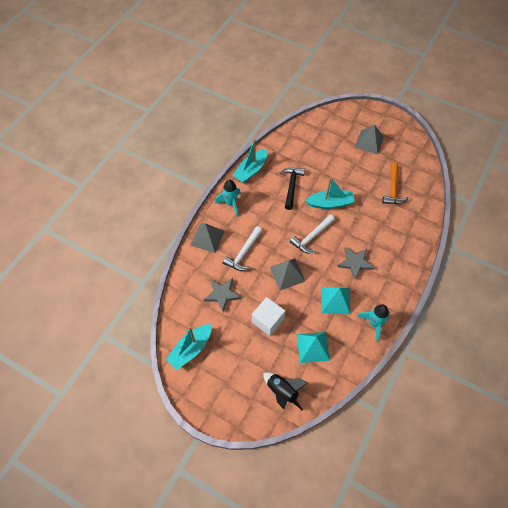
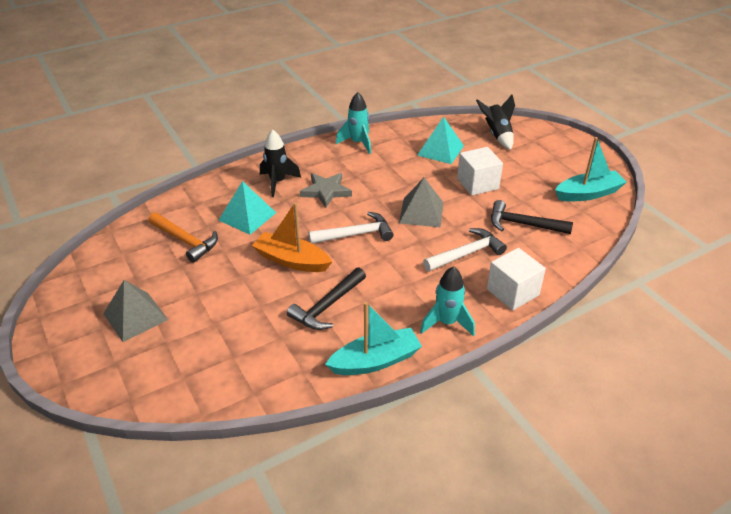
camera: 150 degrees left, 20 degrees down
grey pyramid [190,223,225,253] -> white cube [487,248,546,311]
grey star [204,278,241,312] -> black hammer [491,200,573,234]
turquoise boat [305,177,355,209] -> orange boat [252,203,332,272]
turquoise pyramid [321,287,350,314] -> turquoise pyramid moved to [219,181,276,235]
orange hammer [382,162,409,204] -> orange hammer turned 90 degrees clockwise [149,213,218,263]
none -> black rocket [260,129,301,197]

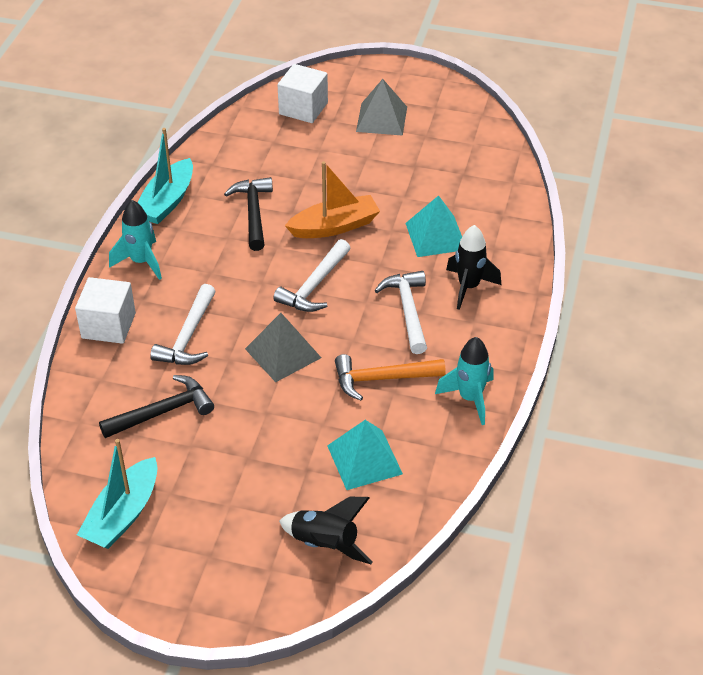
camera: 135 degrees right, 5 degrees up
orange hammer [149,213,218,263] -> orange hammer moved to [335,354,446,401]
grey star [300,173,352,208] -> white hammer [375,271,427,354]
white cube [457,147,503,196] -> white cube moved to [278,64,328,123]

